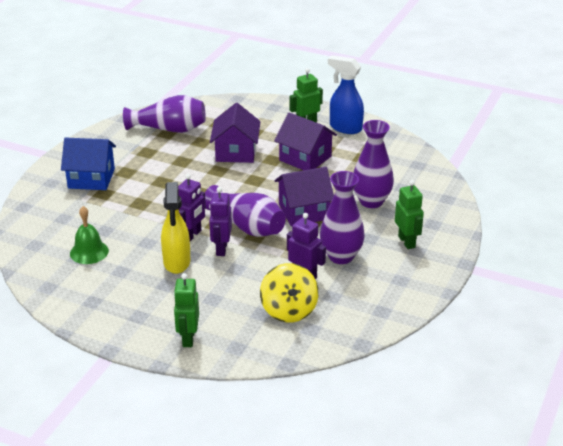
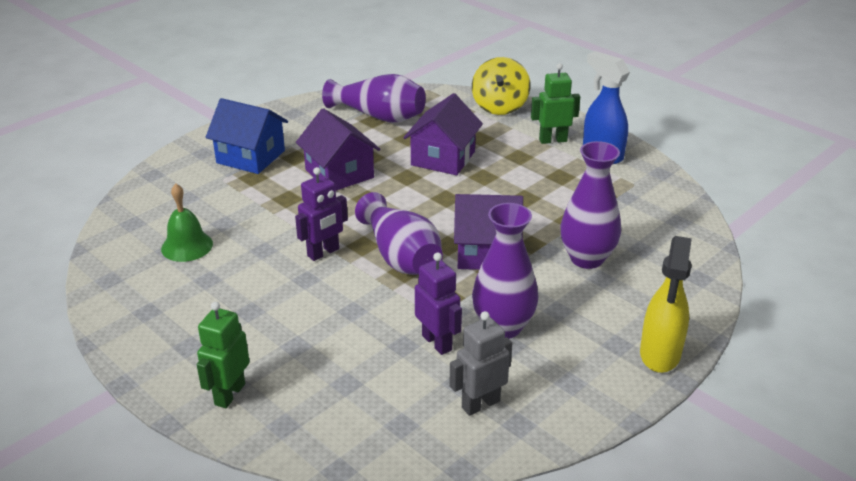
camera: 20 degrees right, 0 degrees up
yellow spray bottle [161,182,190,274] -> yellow spray bottle moved to [640,236,692,373]
purple robot [209,187,232,256] -> none
yellow spinning top [260,263,319,323] -> yellow spinning top moved to [472,57,530,115]
purple house [274,113,337,170] -> purple house moved to [296,108,380,191]
green robot [395,180,424,249] -> none
none -> grey robot [449,311,512,416]

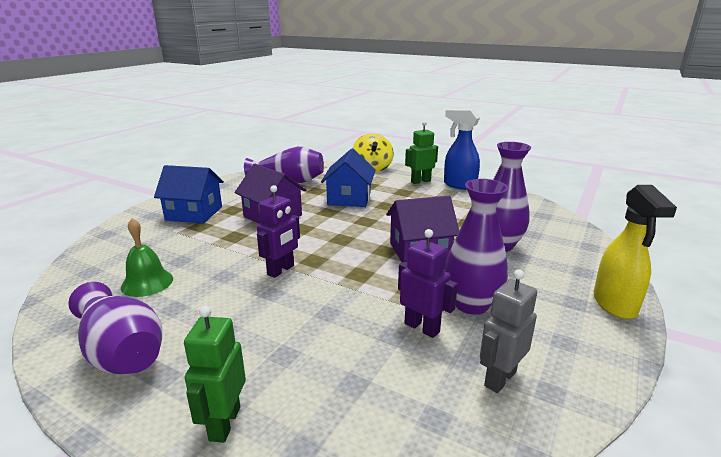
camera: 15 degrees left, 10 degrees down
purple vase [355,192,443,275] -> purple vase moved to [68,282,162,375]
purple house [403,93,483,175] -> blue house [321,148,376,207]

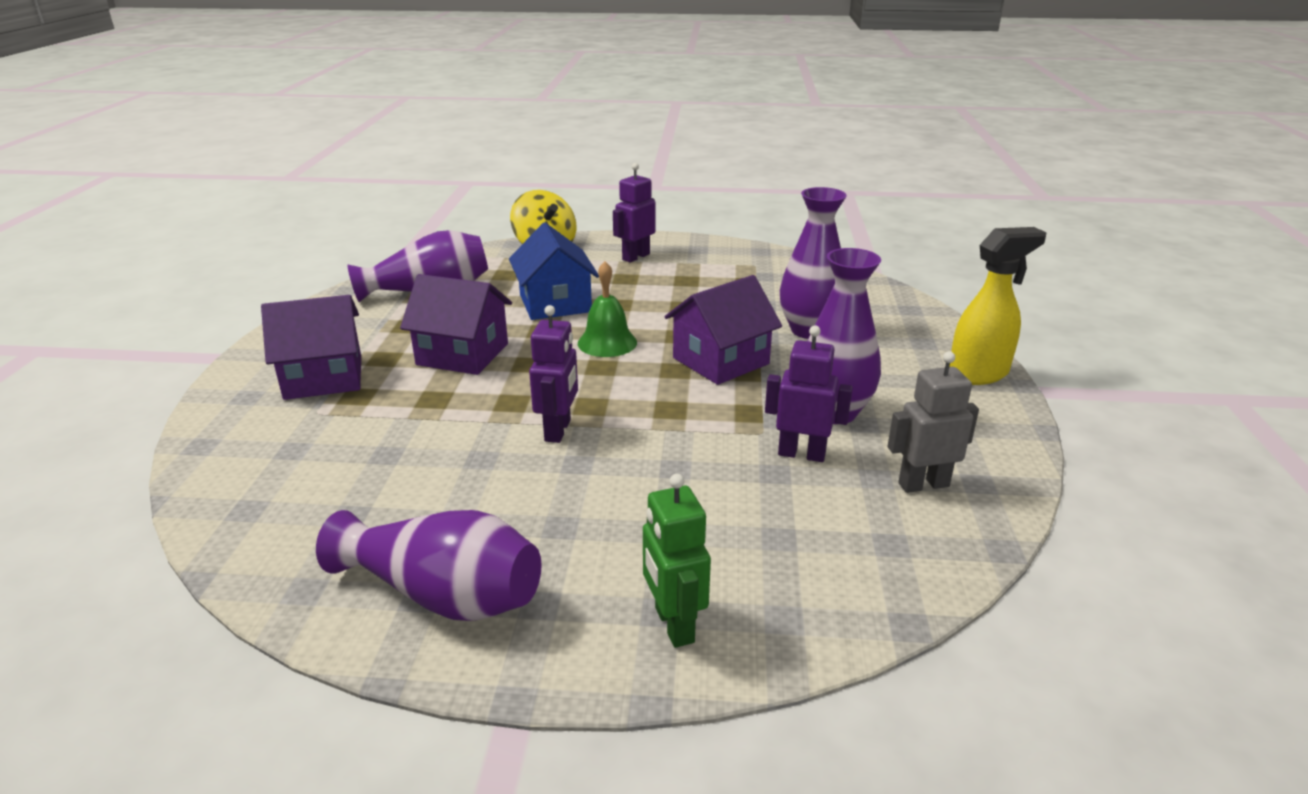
camera: 25 degrees left, 5 degrees up
green bell [121,218,173,297] -> green bell moved to [578,261,637,357]
blue house [154,165,224,224] -> purple house [261,295,361,400]
green robot [405,121,438,184] -> purple robot [613,163,656,263]
blue spray bottle [444,109,480,190] -> none
grey robot [480,269,537,393] -> grey robot turned 60 degrees clockwise [887,351,979,493]
yellow spray bottle [594,185,677,319] -> yellow spray bottle turned 90 degrees counterclockwise [949,227,1047,385]

